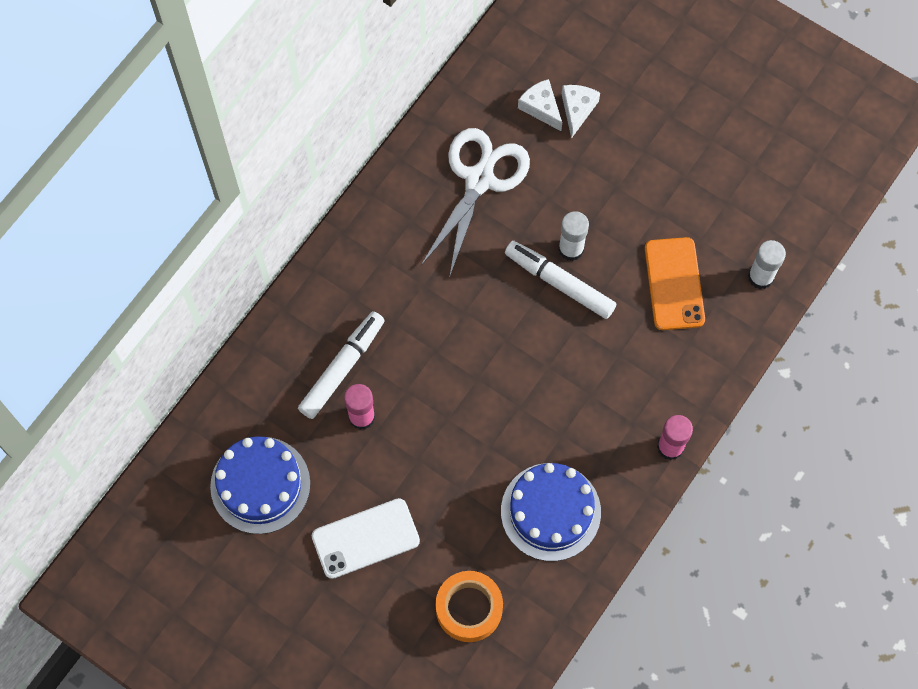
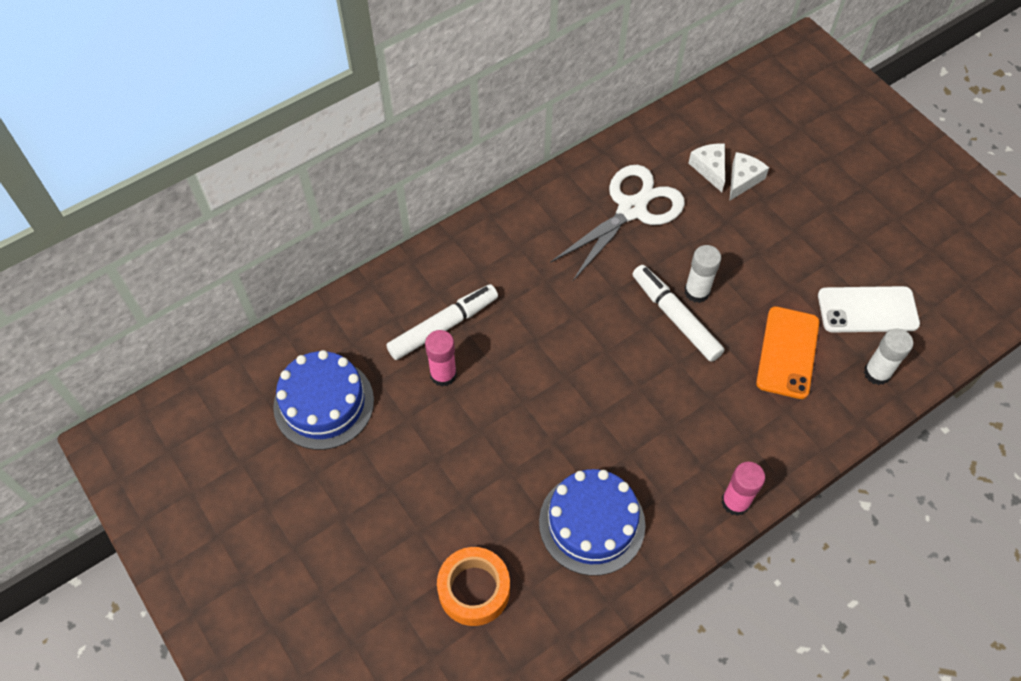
camera: 20 degrees right, 10 degrees down
white phone [312,498,420,579] -> white phone moved to [818,286,920,333]

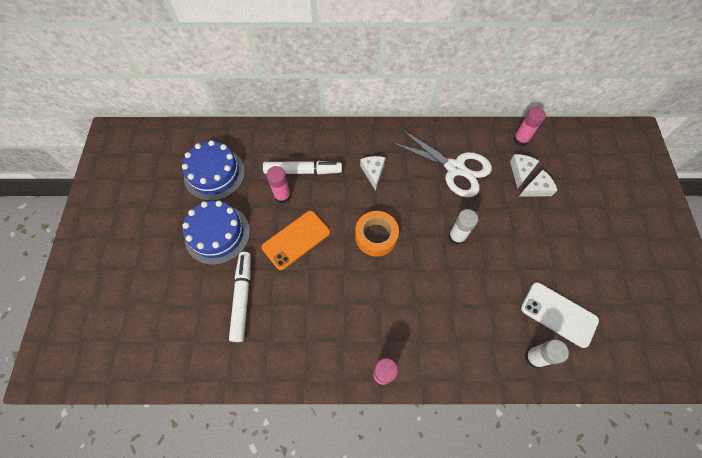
camera: 35 degrees right, 5 degrees up
orange tape [437,547,510,626] -> orange tape moved to [355,211,399,257]
blue cake [539,469,646,576] -> blue cake moved to [182,201,250,265]
white scissors [550,165,685,281] -> white scissors turned 45 degrees clockwise [391,129,492,197]
white marker [632,265,725,362] -> white marker moved to [229,252,251,342]
orange phone [756,306,820,399] -> orange phone moved to [262,211,330,270]
none -> white cheese [360,156,386,191]
none -> pink glue stick [513,107,546,146]

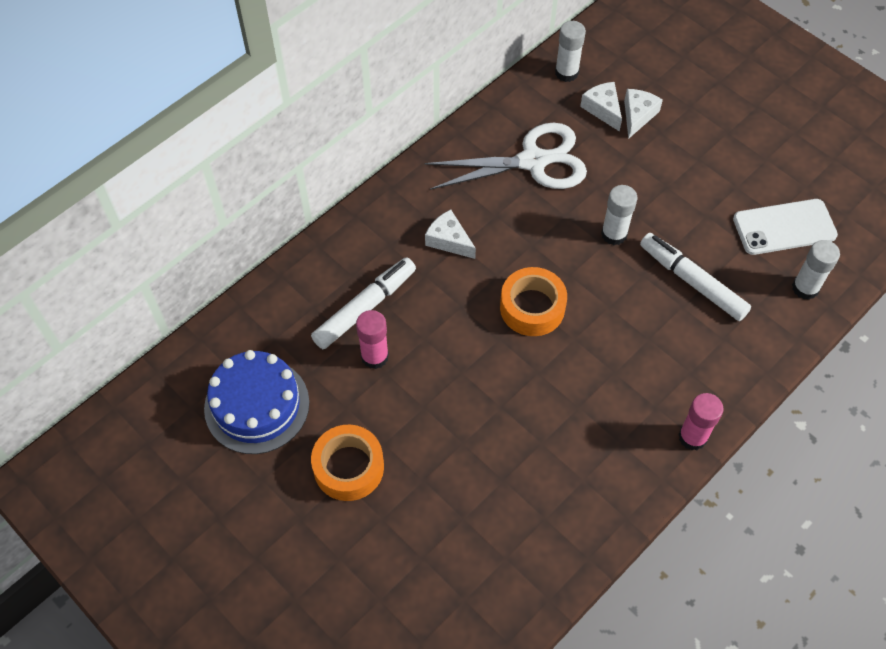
camera: 45 degrees left, 5 degrees down
blue cake [182,201,250,265] -> orange tape [311,425,384,501]
white marker [229,252,251,342] -> white marker moved to [640,233,751,321]
orange phone [262,211,330,270] -> none
pink glue stick [513,107,546,146] -> white glue stick [555,21,586,82]

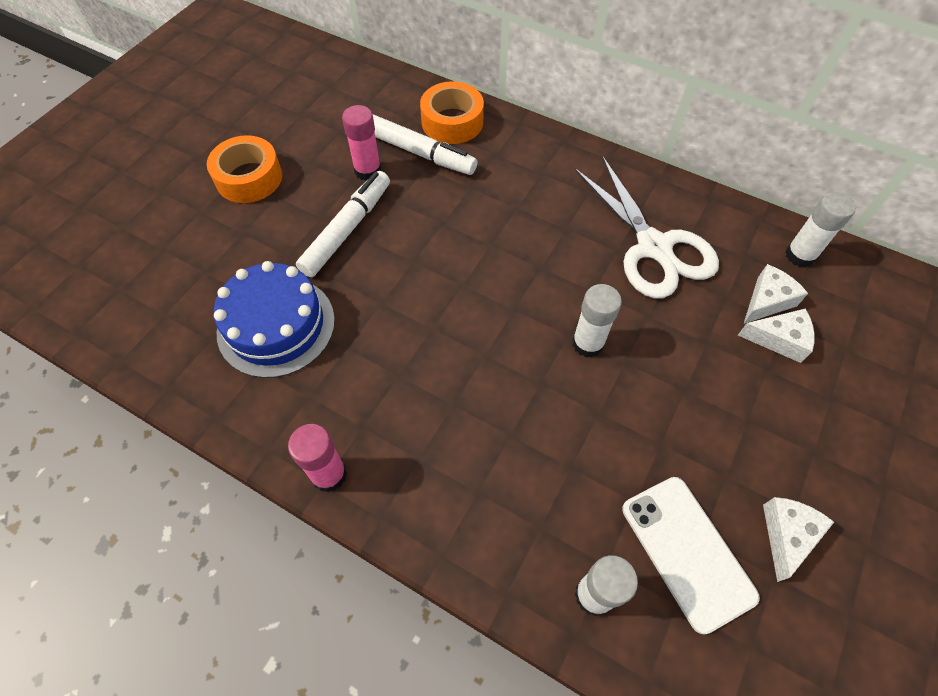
camera: 75 degrees right, 0 degrees up
blue cake [204,350,309,454] -> blue cake moved to [214,261,335,378]
white cheese [425,210,476,259] -> white cheese moved to [763,497,834,582]
orange tape [500,267,567,336] -> orange tape moved to [420,82,484,144]
white marker [640,233,751,321] -> white marker moved to [296,171,390,277]

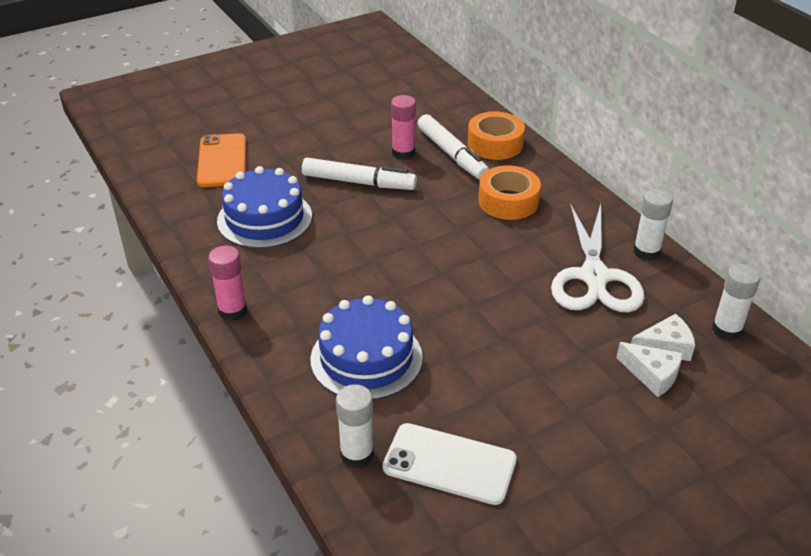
camera: 30 degrees right, 20 degrees down
orange tape [207,135,282,203] -> orange tape moved to [478,165,541,220]
white marker [296,171,390,277] -> white marker turned 45 degrees clockwise [302,158,417,190]
white glue stick [572,284,622,357] -> white glue stick moved to [633,189,673,261]
white phone [622,477,760,635] -> white phone turned 75 degrees counterclockwise [383,423,517,505]
white cheese [763,497,834,582] -> none
none -> orange phone [197,133,246,187]
none -> blue cake [310,295,423,400]

